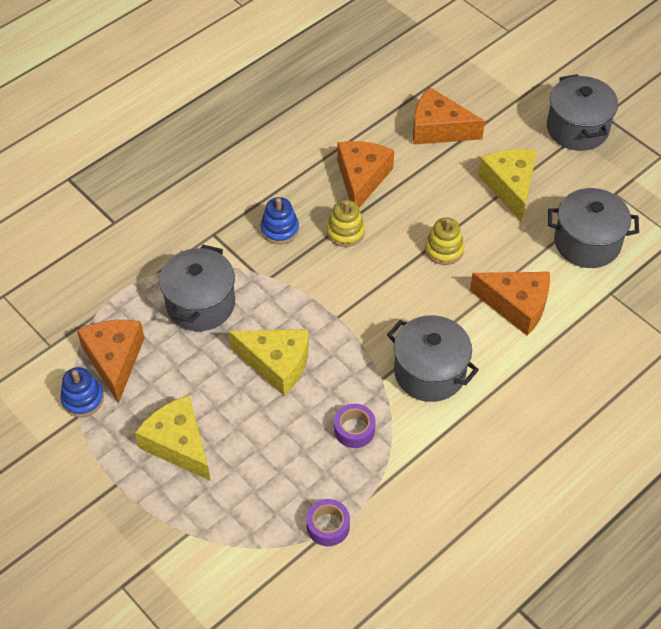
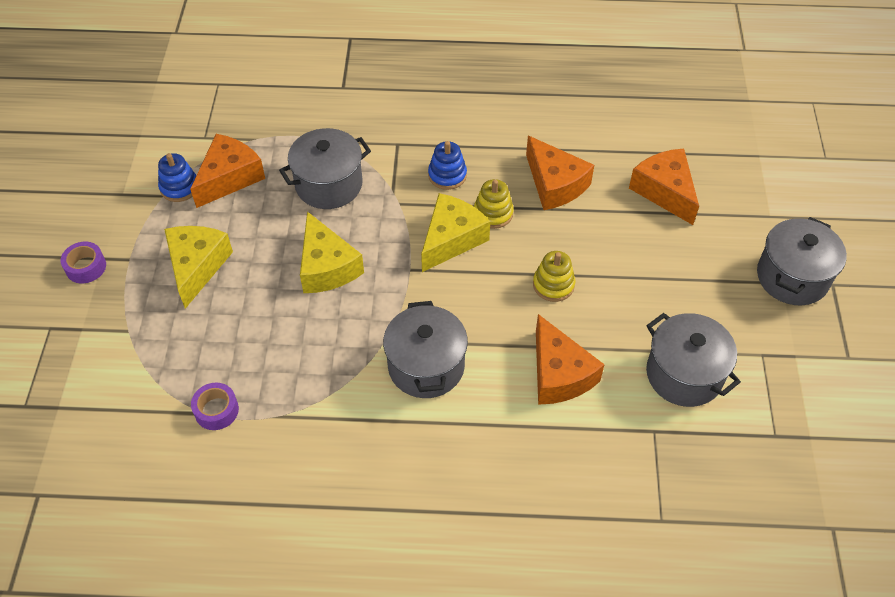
camera: 45 degrees right, 0 degrees up
purple tape [334,404,375,448] -> purple tape moved to [61,242,106,283]
orange cheese [337,141,394,208] -> orange cheese turned 90 degrees clockwise [526,136,594,210]
yellow cheese [478,149,537,222] -> yellow cheese moved to [421,193,490,272]

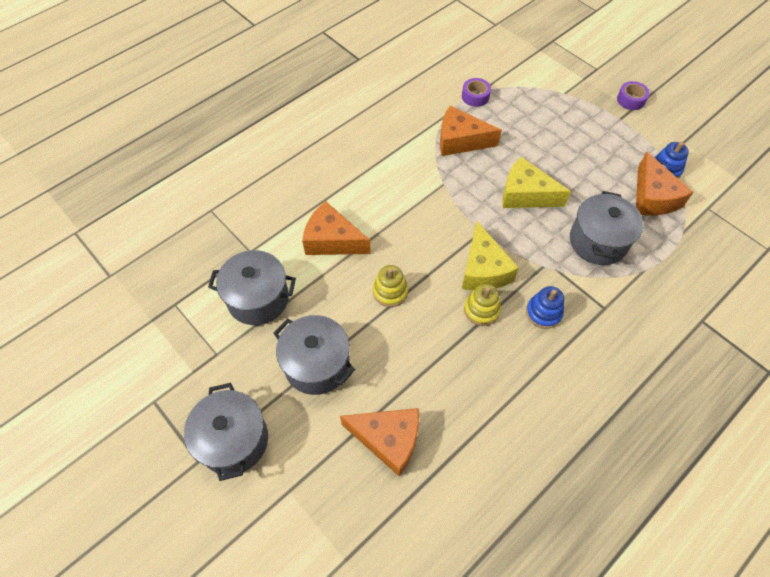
camera: 135 degrees right, 5 degrees up
yellow cheese [164,226,233,309] -> none
grey pot [383,301,468,398] -> grey pot moved to [273,315,355,395]
orange cheese [526,136,594,210] -> orange cheese moved to [440,106,502,156]

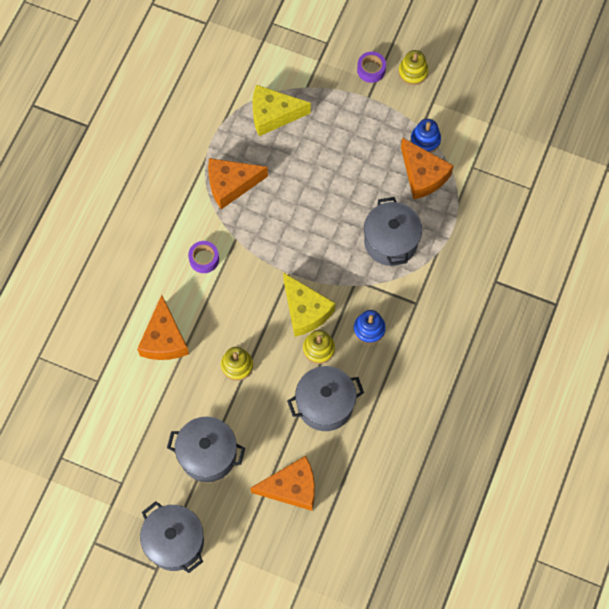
camera: 25 degrees left, 10 degrees up
grey pot [208,250,296,325] -> grey pot moved to [287,366,364,431]
orange cheese [302,201,371,255] -> orange cheese turned 90 degrees counterclockwise [137,295,189,360]
purple tape [462,78,491,107] -> purple tape moved to [188,241,219,273]
yellow cheese [502,157,571,208] -> yellow cheese moved to [252,85,311,136]
none -> yellow stacking toy [398,50,428,85]

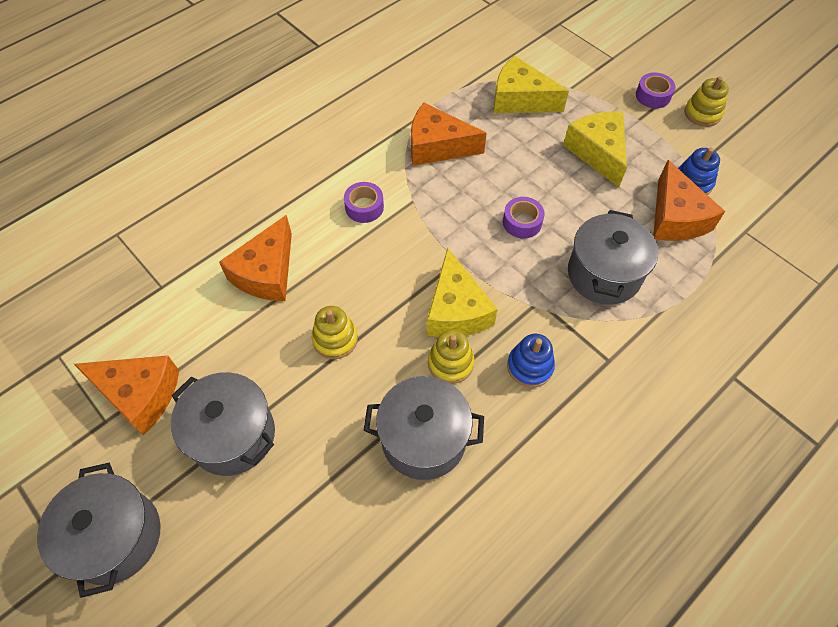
camera: 25 degrees right, 10 degrees down
orange cheese [250,456,315,511] -> orange cheese moved to [74,356,179,435]
none -> purple tape [503,197,545,238]
none -> yellow cheese [563,111,627,187]

